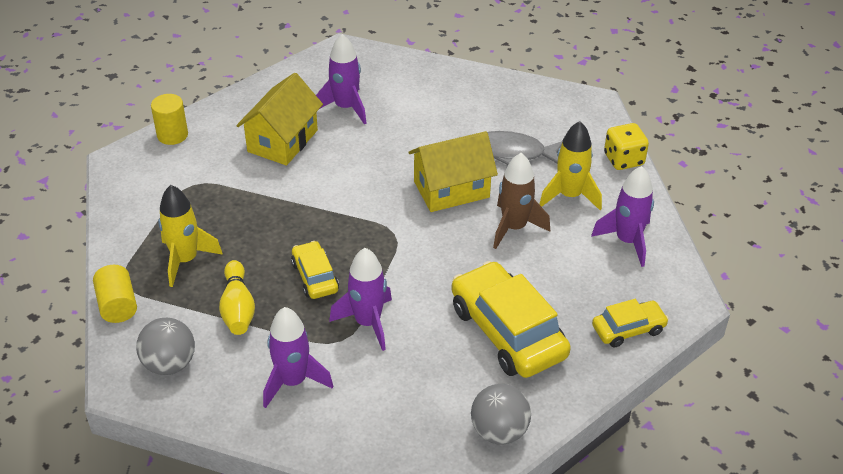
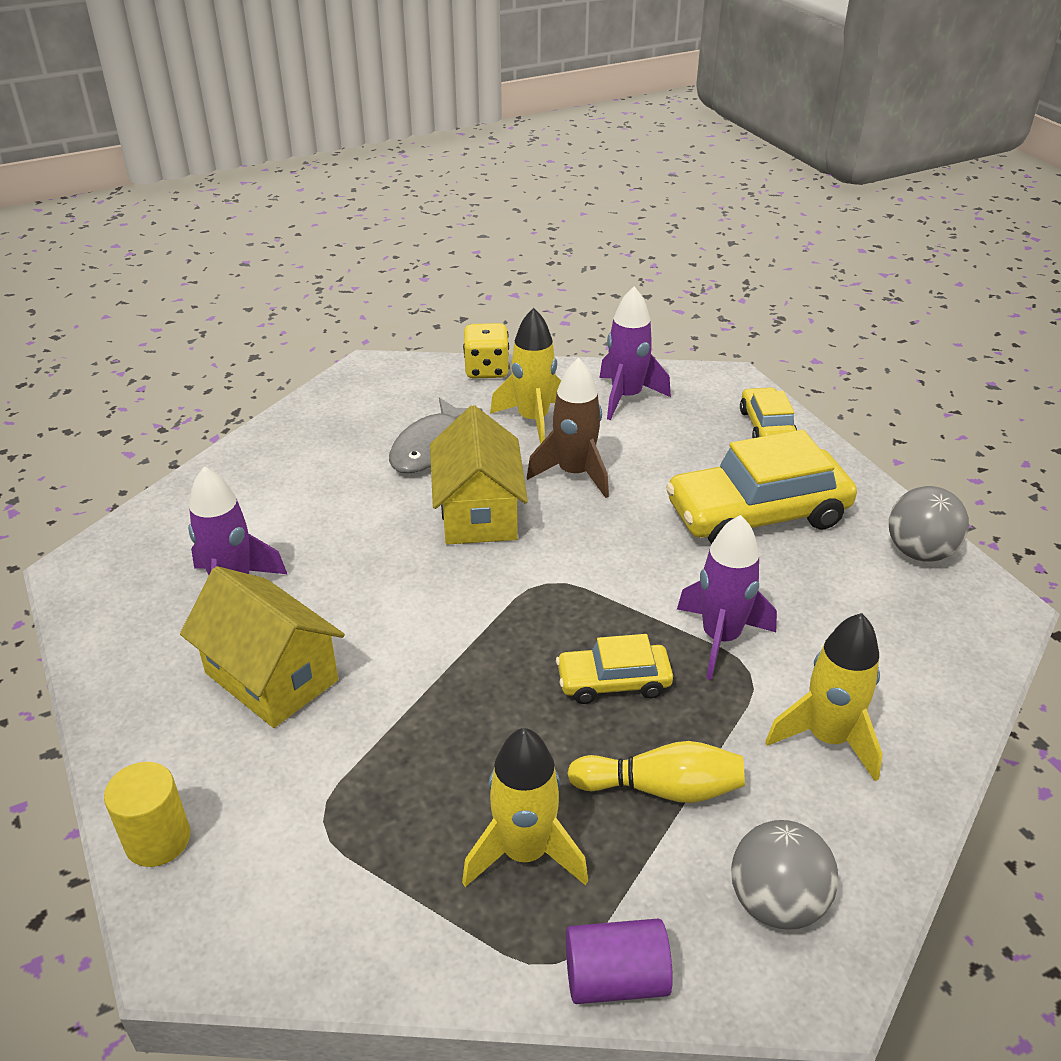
camera: 75 degrees left, 5 degrees down
yellow cylinder [93,265,137,323] -> purple cylinder [566,918,673,1004]
purple rocket [263,307,333,408] -> yellow rocket [765,613,883,782]

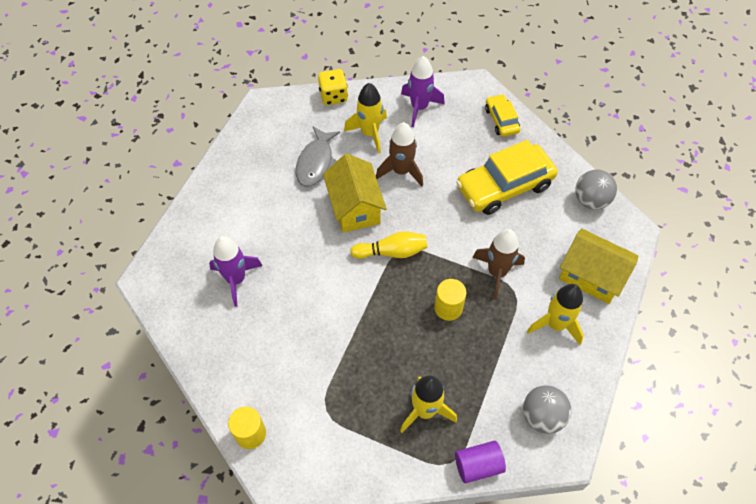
camera: 10 degrees left, 20 degrees up
yellow house [180,566,345,728] -> yellow house moved to [559,228,638,304]
yellow car [556,634,673,704] -> yellow cylinder [434,279,466,321]
yellow bowling pin [567,741,745,803] -> yellow bowling pin moved to [350,232,427,259]
purple rocket [677,515,777,680] -> brown rocket [472,229,525,299]

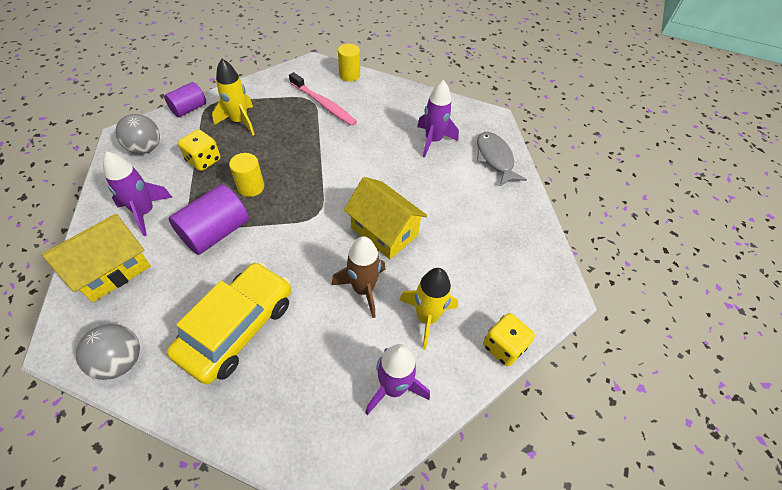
camera: 145 degrees right, 5 degrees down
grey fish [296,126,340,187] -> grey fish moved to [477,132,527,186]
yellow bowling pin [350,232,427,259] -> none
brown rocket [472,229,525,299] -> purple cylinder [168,184,249,255]
yellow car [485,94,520,137] -> none
yellow rocket [527,284,584,345] -> purple rocket [103,151,173,236]
yellow house [559,228,638,304] -> yellow house turned 45 degrees counterclockwise [42,214,151,302]
none -> yellow dice [178,129,221,171]
none -> pink toothbrush [289,72,357,126]

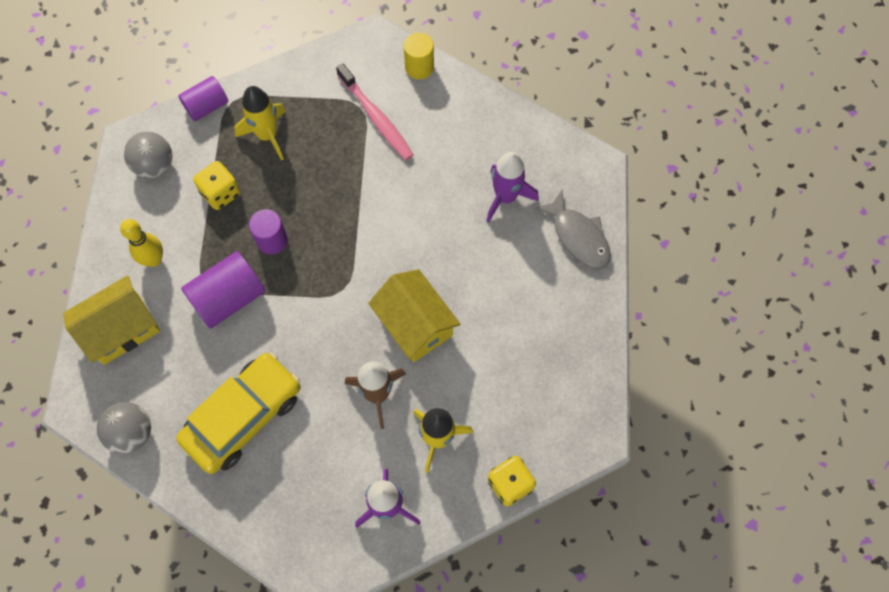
camera: 15 degrees right, 15 degrees up
purple rocket [103,151,173,236] -> yellow bowling pin [120,219,163,267]
yellow cylinder [229,153,264,197] -> purple cylinder [249,209,288,255]
grey fish [477,132,527,186] -> grey fish turned 150 degrees clockwise [534,190,611,269]

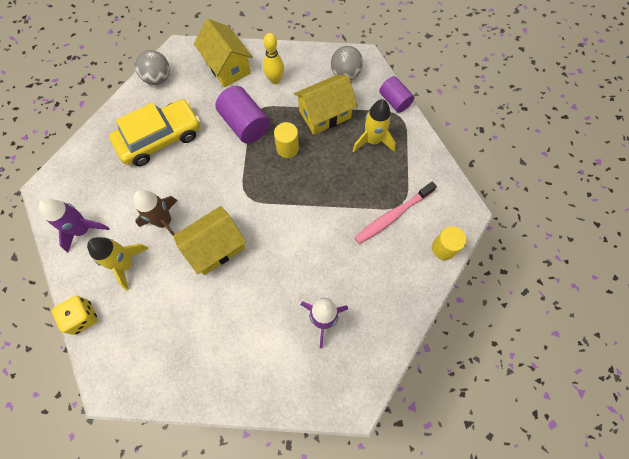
camera: 90 degrees right, 0 degrees up
yellow car [176,353,301,474] -> yellow car turned 75 degrees counterclockwise [109,99,200,166]
yellow dice [193,161,240,210] -> yellow house [294,75,358,135]
purple cylinder [249,209,288,255] -> yellow cylinder [274,122,299,158]
grey fish [534,190,611,269] -> none

